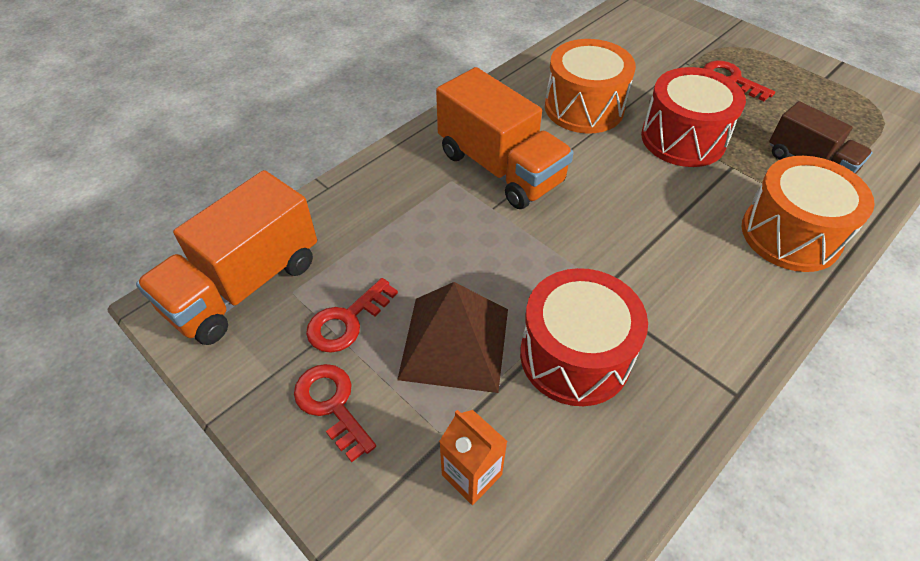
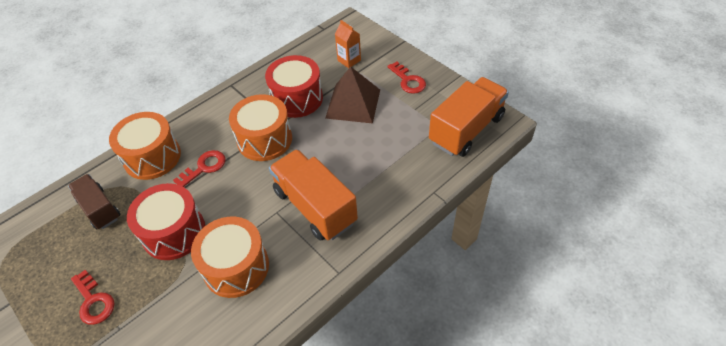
camera: 175 degrees left, 0 degrees up
red key [306,278,398,353] -> red key moved to [173,150,226,187]
none -> orange drum [229,94,292,161]

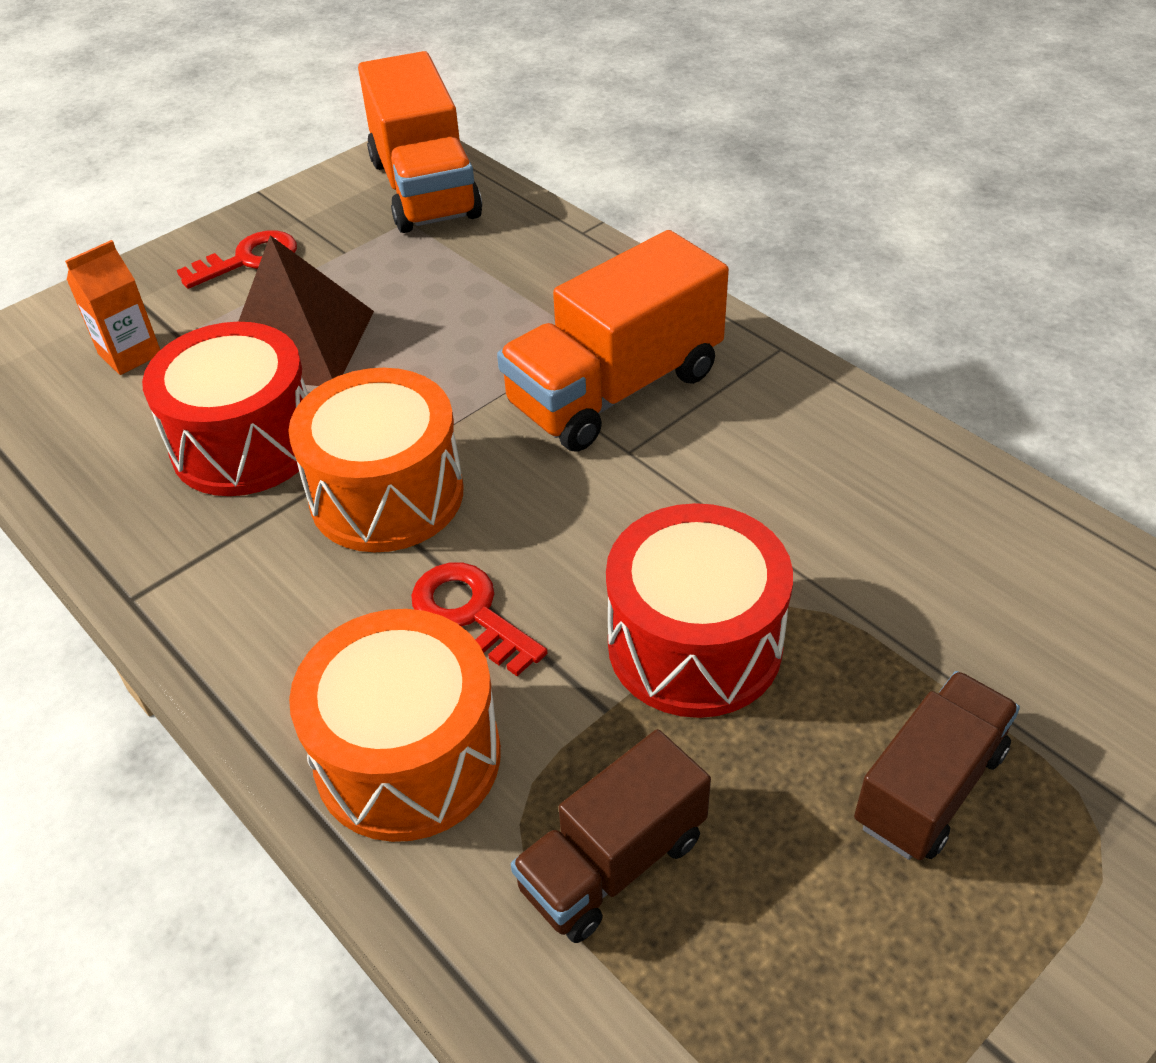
camera: 90 degrees left, 5 degrees down
red key [71,270,114,325] -> brown truck [854,671,1020,860]
orange drum [191,217,269,298] -> none
orange truck [429,77,509,157] -> orange truck turned 150 degrees counterclockwise [358,51,482,233]

